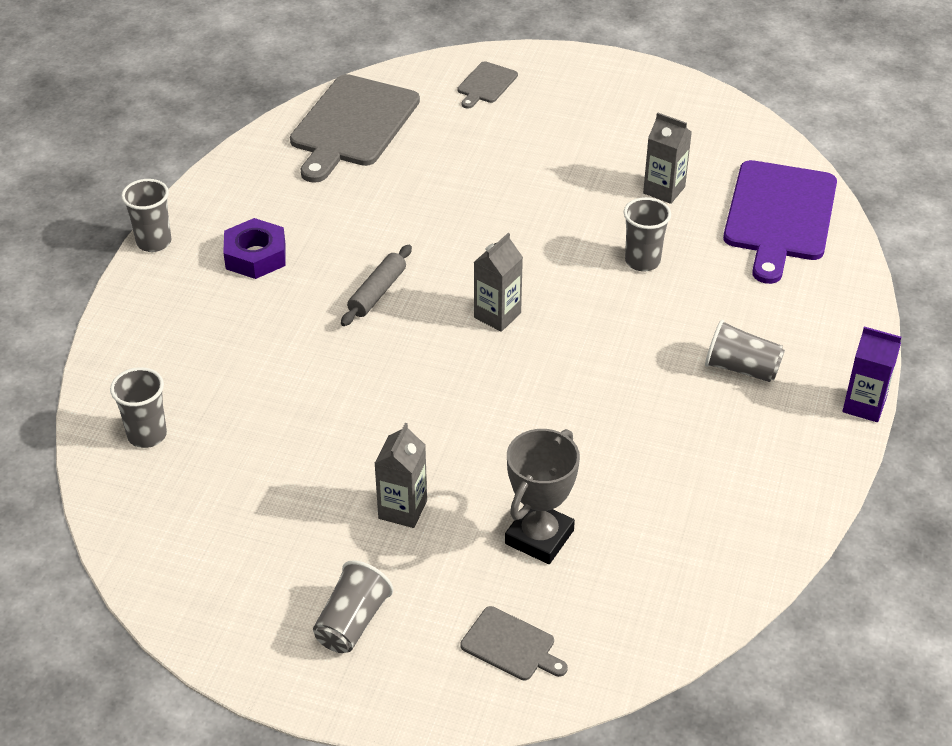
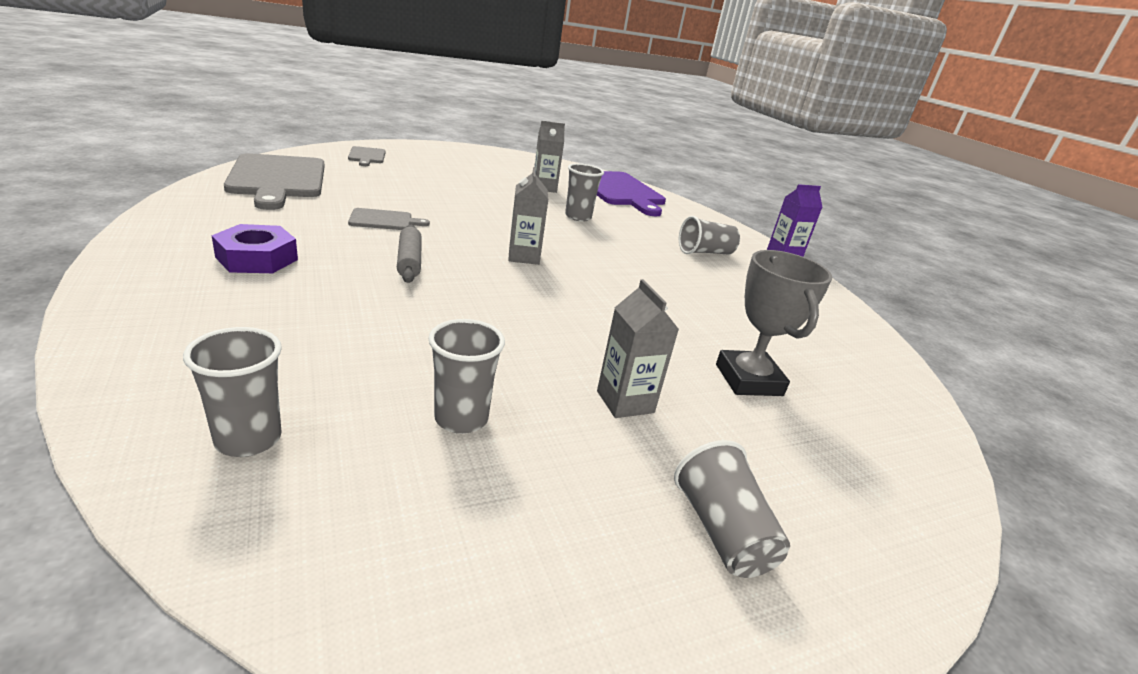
camera: 45 degrees left, 15 degrees down
grey cup [121,179,171,252] -> grey cup moved to [428,319,505,434]
grey cutting board [460,606,568,680] -> grey cutting board moved to [348,208,430,230]

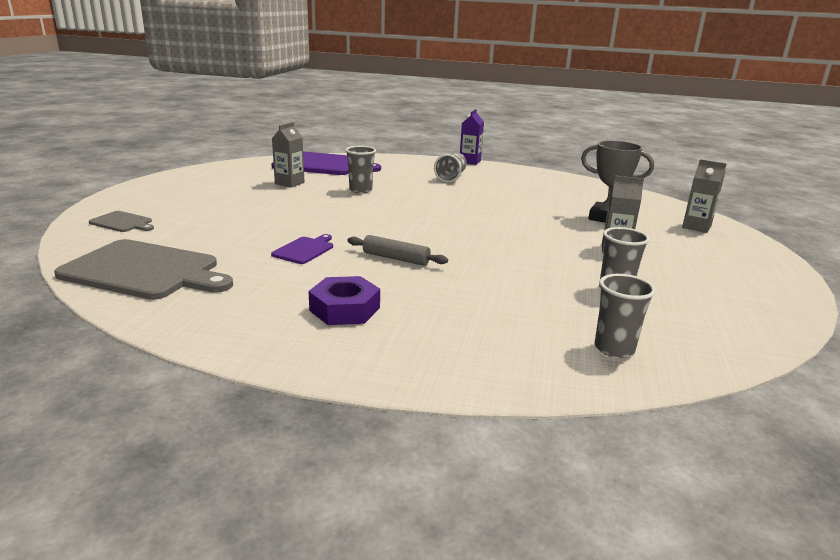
camera: 50 degrees left, 5 degrees down
grey cutting board [348,208,430,230] -> purple cutting board [271,234,333,264]
grey carton [508,167,548,265] -> grey carton moved to [682,159,727,233]
grey cup [674,440,790,578] -> none

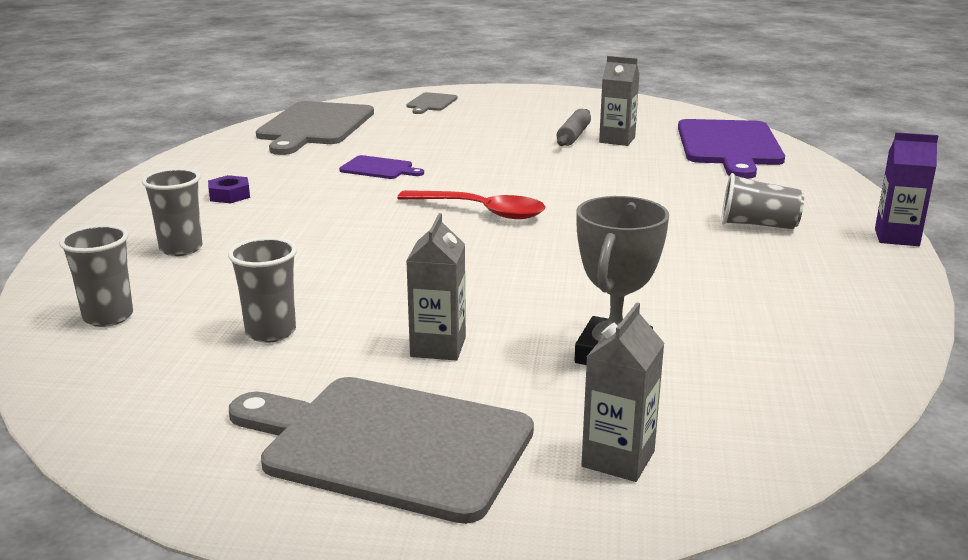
camera: 85 degrees right, 0 degrees up
purple nut [308,276,380,325] -> purple nut [208,175,250,203], size x0.63
grey cup [345,146,376,193] -> grey cup moved to [142,168,202,256]
grey rolling pin [347,235,448,266] -> grey rolling pin moved to [557,109,591,146]
none -> grey cutting board [229,377,534,524]
none -> red spoon [397,190,545,219]

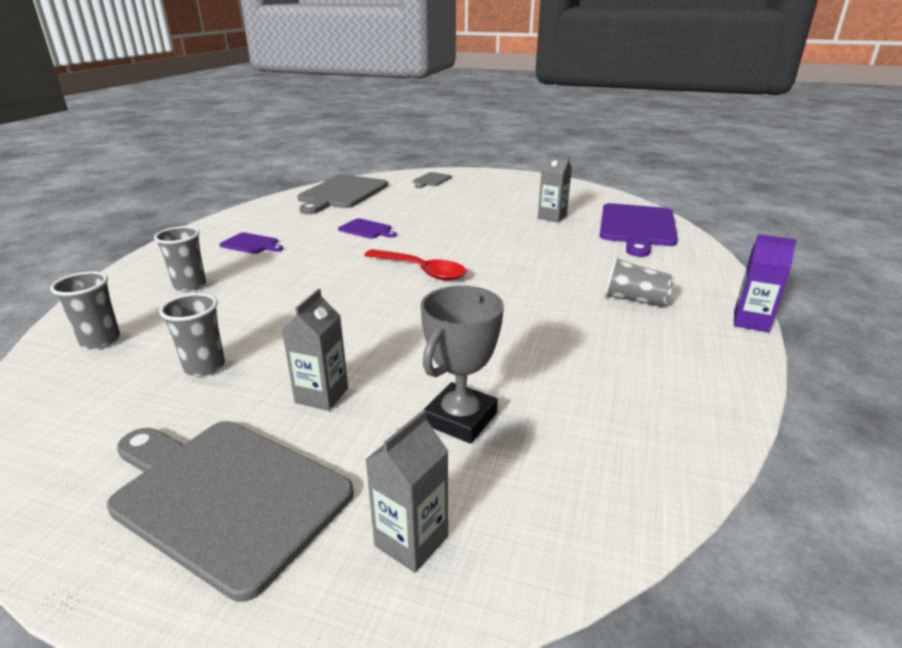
camera: 10 degrees right, 5 degrees up
purple nut [208,175,250,203] -> purple cutting board [220,232,283,254]
grey rolling pin [557,109,591,146] -> none

